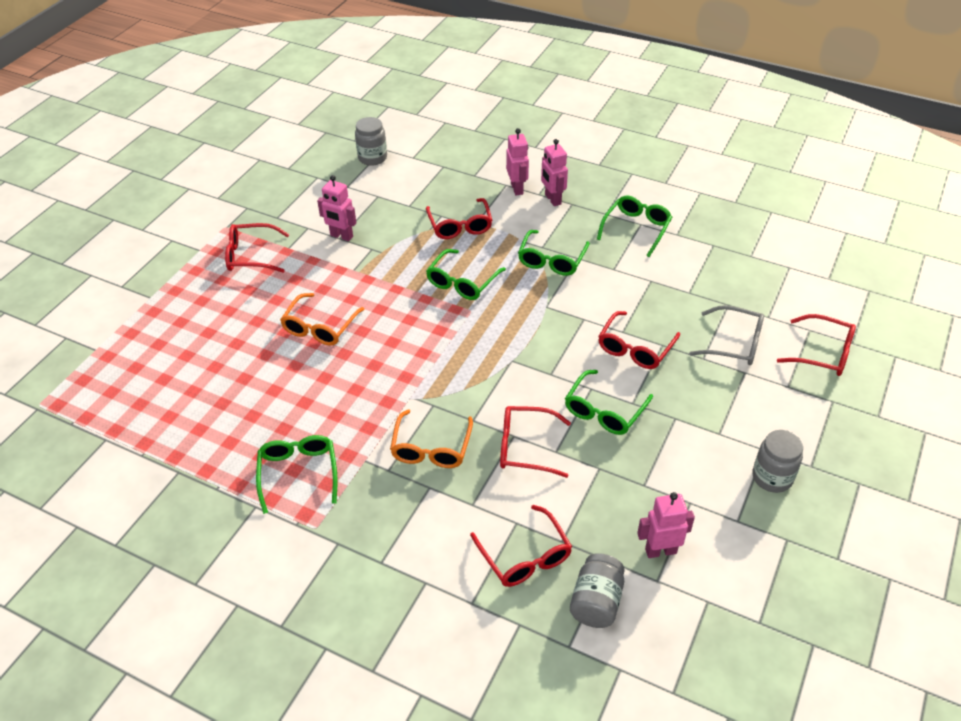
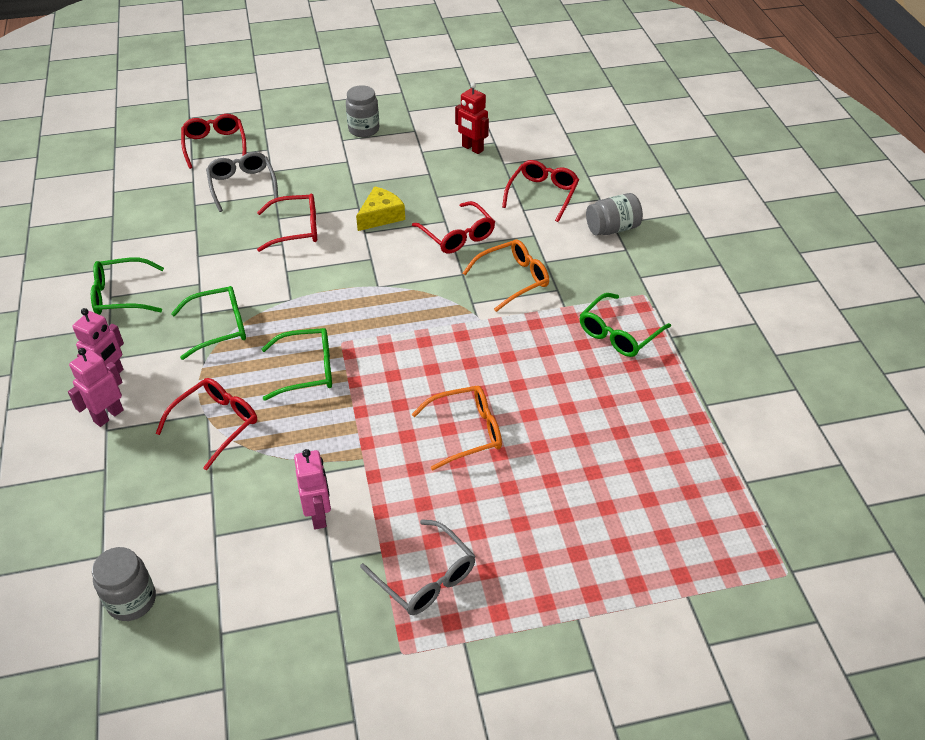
camera: 130 degrees left, 0 degrees up
red glasses [225,223,289,273] -> grey glasses [360,519,475,615]
green glasses [565,370,653,435] -> yellow cheese [356,186,405,231]
grey jar [570,553,625,628] -> grey jar moved to [586,193,643,236]
pink robot [637,492,695,558] -> red robot [455,82,489,154]

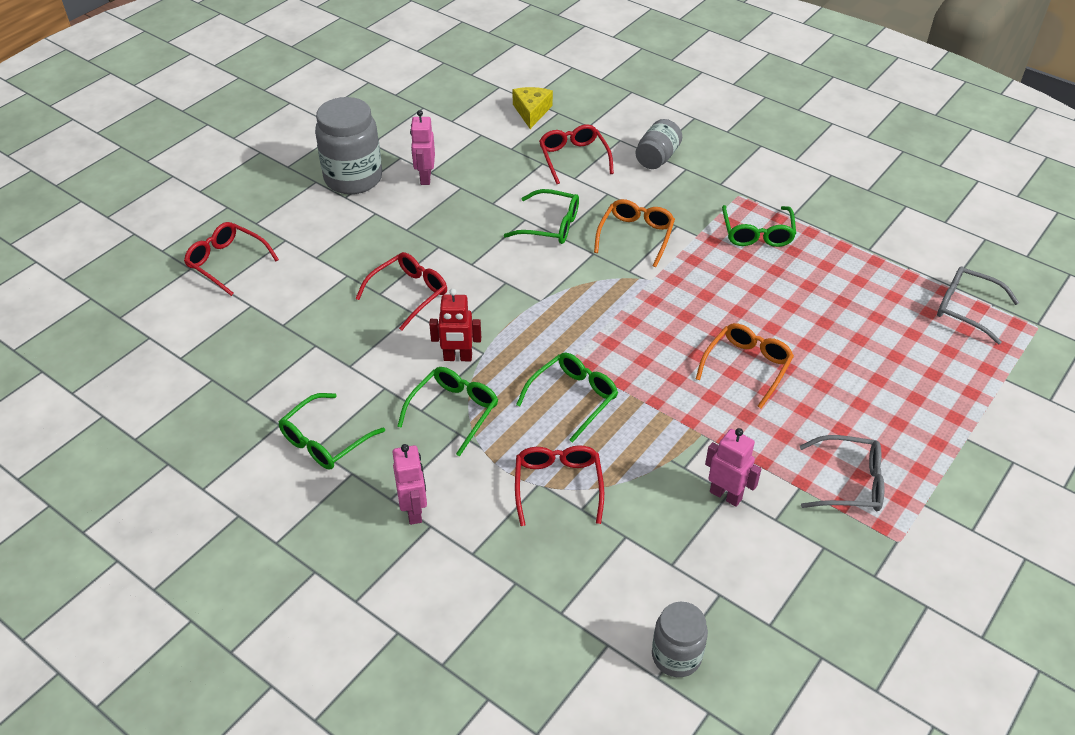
camera: 40 degrees left, 0 degrees up
pink robot [68,348,124,427] -> pink robot moved to [410,110,435,185]
grey glasses [206,152,278,212] -> grey glasses moved to [937,266,1019,344]
grey jar [346,85,379,137] -> grey jar [315,97,382,194], size x1.70
yellow cheese [356,186,405,231] -> yellow cheese moved to [512,87,553,129]
red glasses [412,201,495,254] -> green glasses [504,189,579,244]
red robot [455,82,489,154] -> red robot moved to [429,289,481,361]

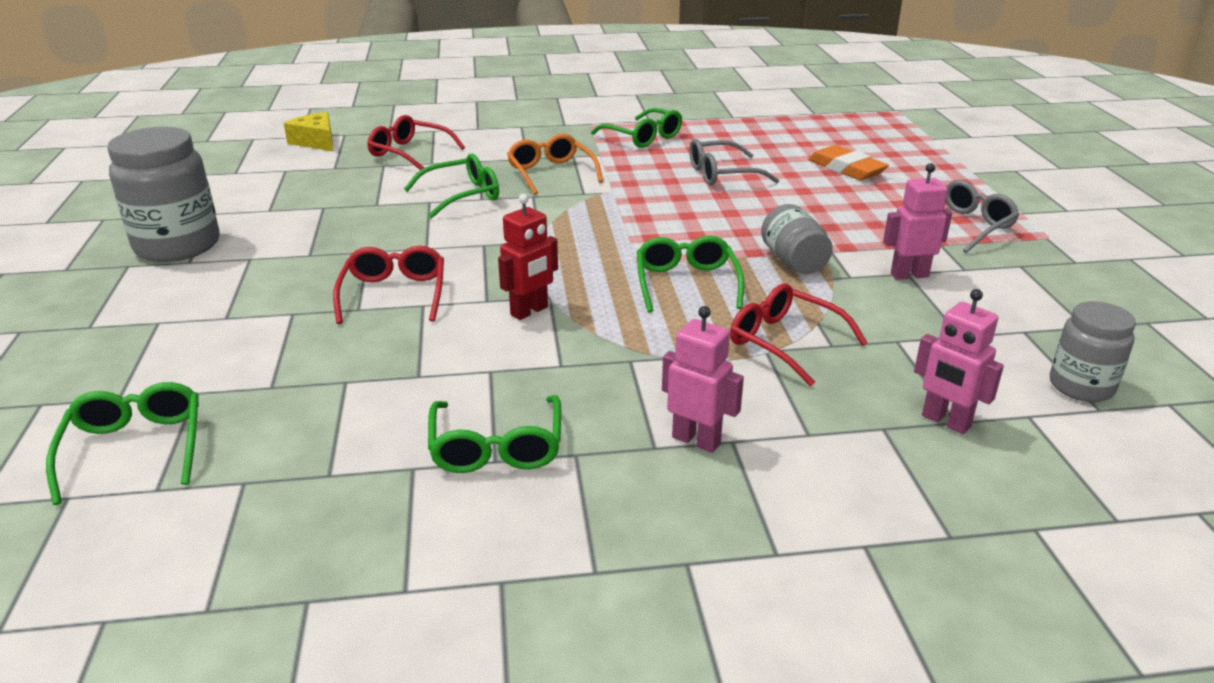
camera: 45 degrees left, 15 degrees down
red glasses [184,222,279,296] -> none
green glasses [397,367,498,457] -> green glasses moved to [46,382,199,505]
pink robot [410,110,435,185] -> pink robot moved to [914,289,1004,434]
grey jar [635,119,682,169] -> grey jar moved to [761,204,833,274]
orange glasses [696,323,794,408] -> none
grey glasses [937,266,1019,344] -> grey glasses moved to [689,139,779,185]
none -> orange eraser [808,145,889,180]

